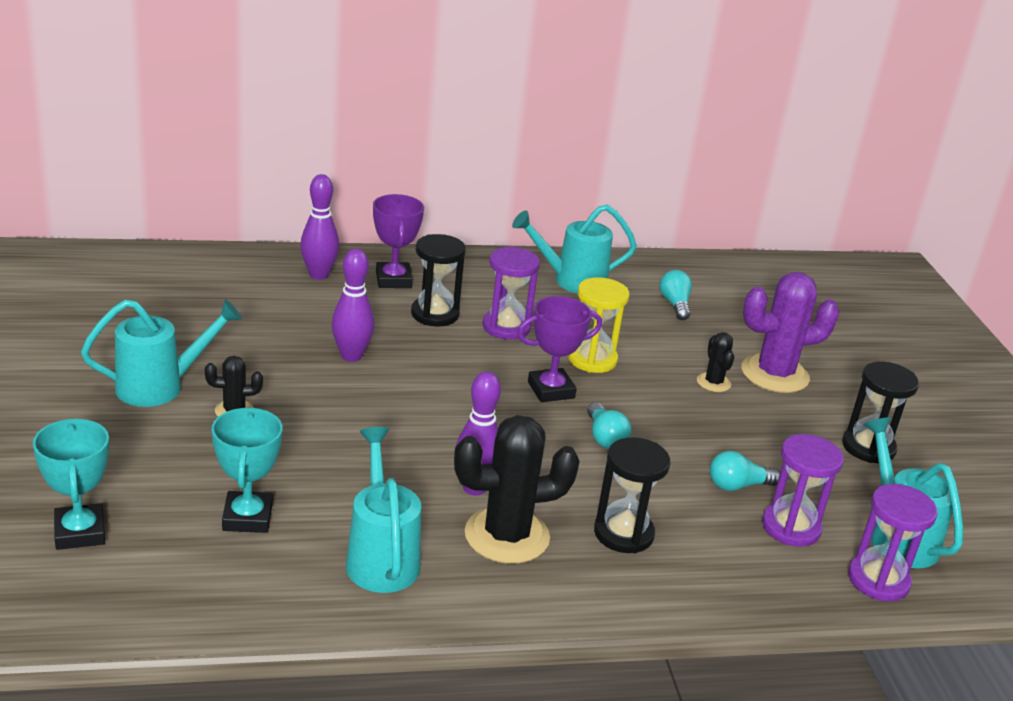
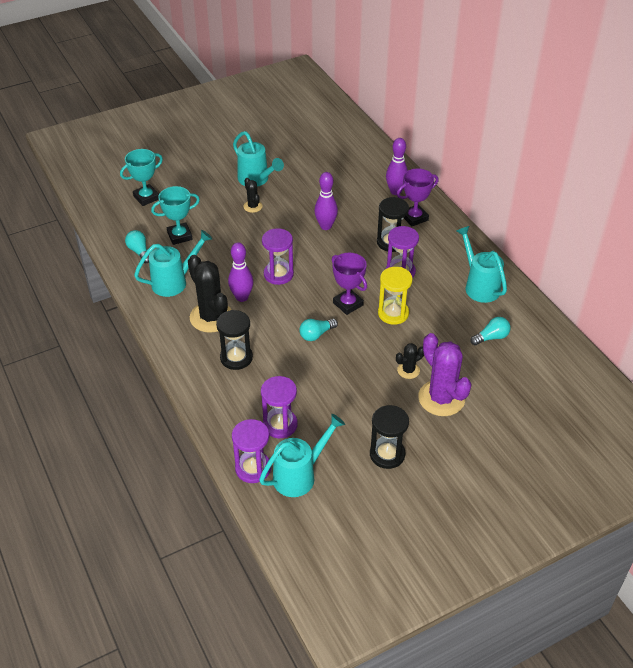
camera: 75 degrees right, 15 degrees up
turquoise light bulb [710,451,780,491] -> turquoise light bulb moved to [125,230,149,263]
none -> purple hourglass [262,228,294,285]

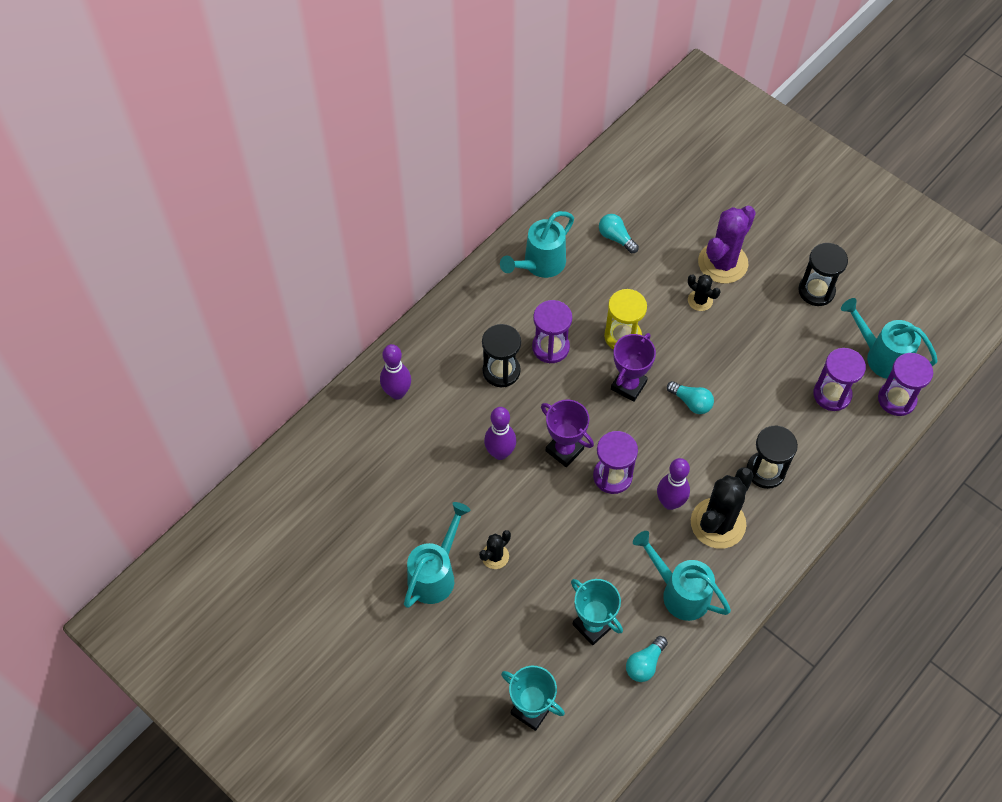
camera: 110 degrees left, 15 degrees up
purple trophy [397,169,439,227] -> purple trophy moved to [541,399,594,467]

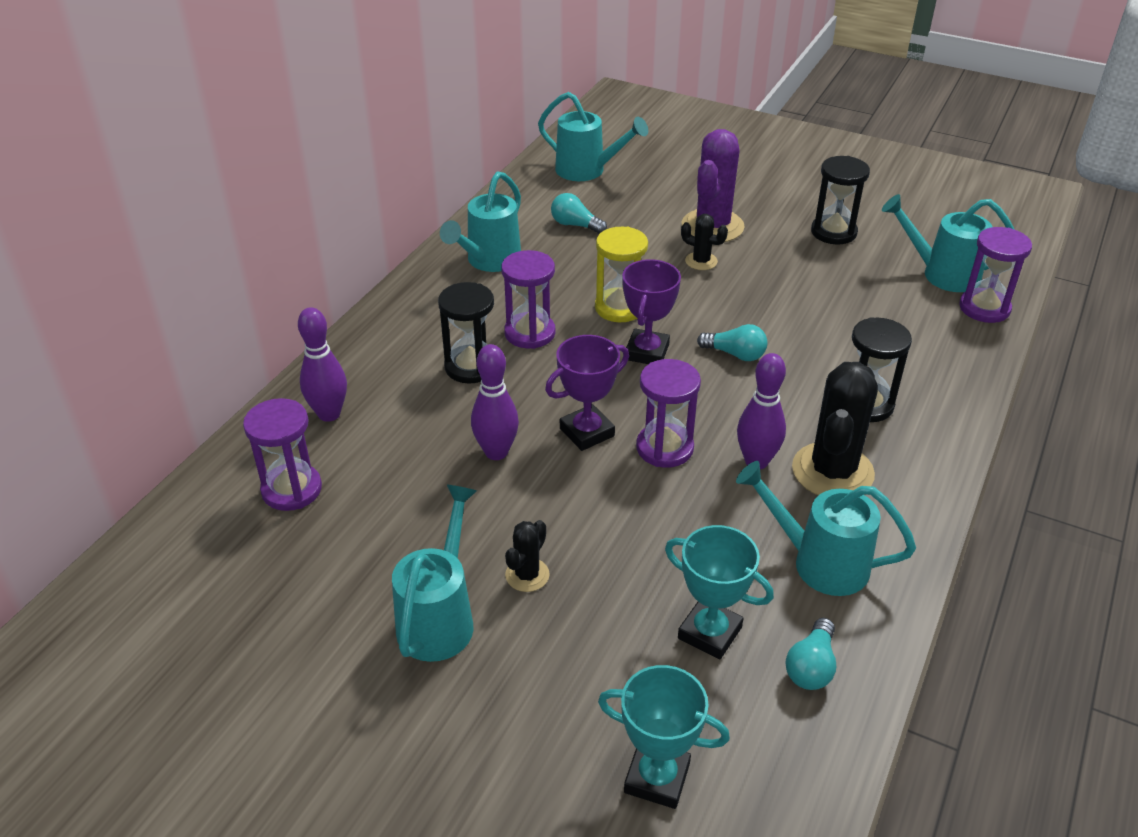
camera: 15 degrees left, 20 degrees down
purple trophy [541,399,594,467] -> purple trophy turned 60 degrees counterclockwise [545,335,629,451]
purple hourglass [813,348,866,411] -> purple hourglass moved to [243,398,322,511]
none -> turquoise watering can [538,92,648,181]

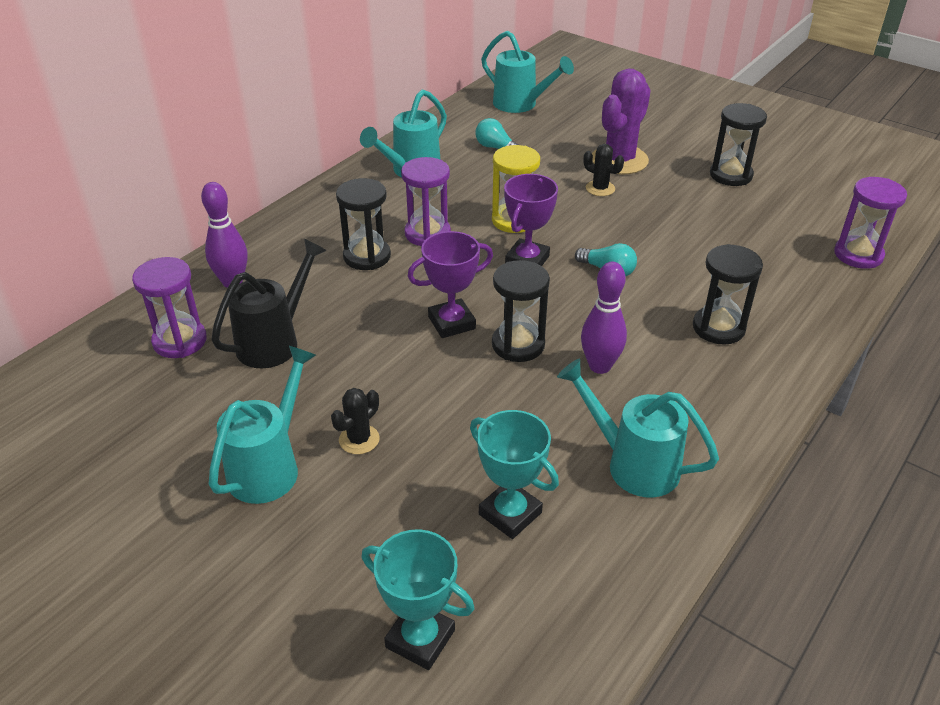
camera: 10 degrees right, 0 degrees up
purple bowling pin [471,344,519,460] -> none
purple hourglass [636,359,701,468] -> black hourglass [492,260,550,362]
turquoise light bulb [786,618,836,690] -> none
black cactus [792,362,878,495] -> none
turquoise watering can [882,194,1015,292] -> none
none -> black watering can [212,239,327,368]

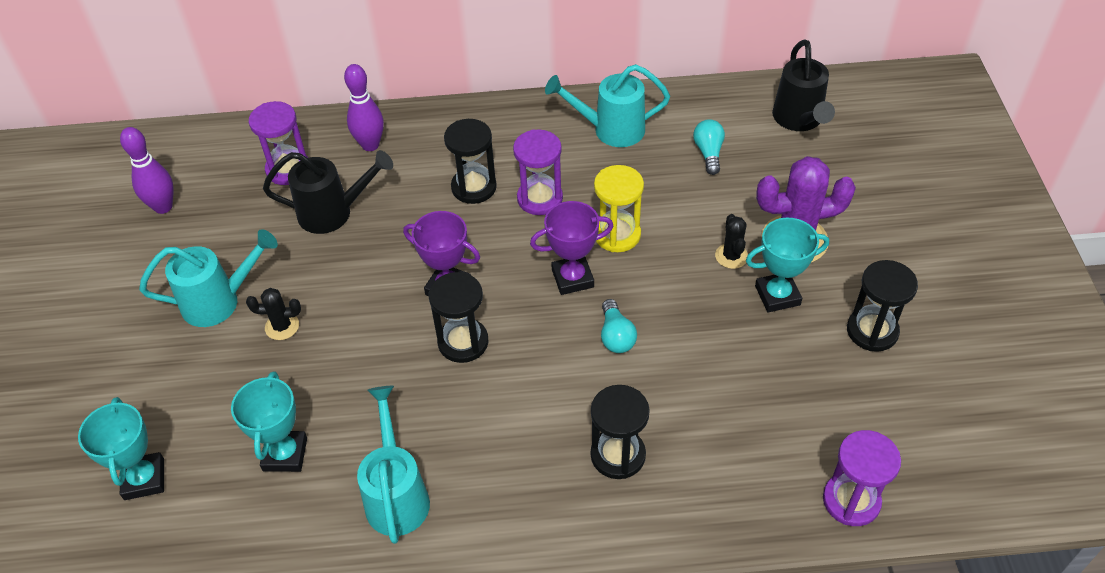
camera: 50 degrees right, 10 degrees up
turquoise watering can [481,30,574,113] -> black watering can [772,39,835,131]
purple bowling pin [581,262,627,374] -> purple bowling pin moved to [120,127,174,214]
none -> turquoise trophy [746,217,829,312]

